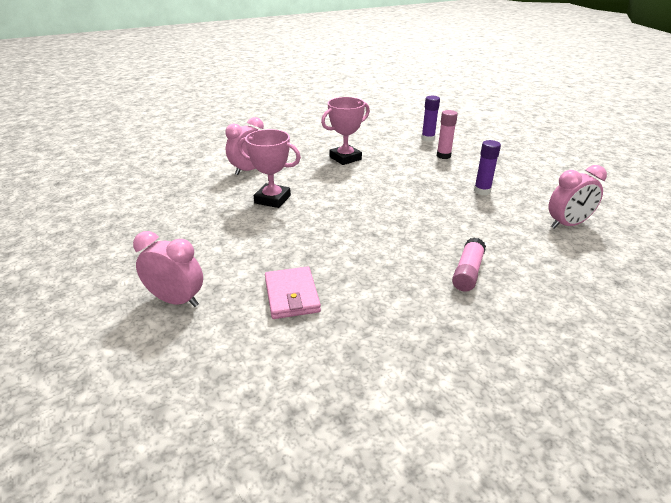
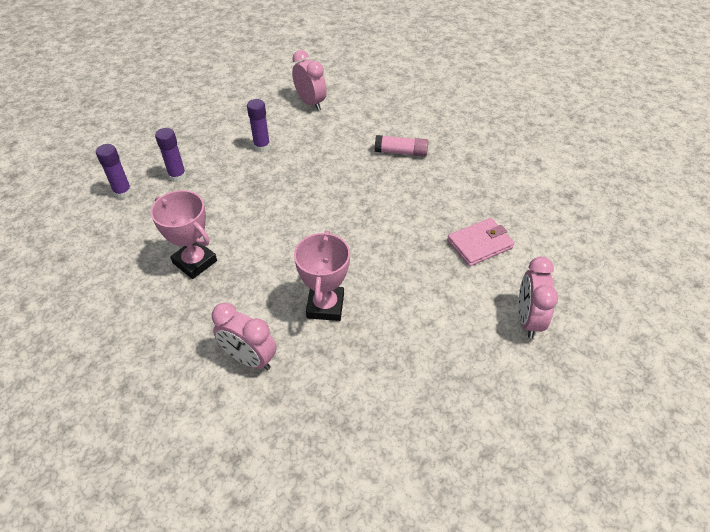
camera: 105 degrees left, 15 degrees up
pink glue stick [437,110,458,159] -> purple glue stick [155,128,186,182]

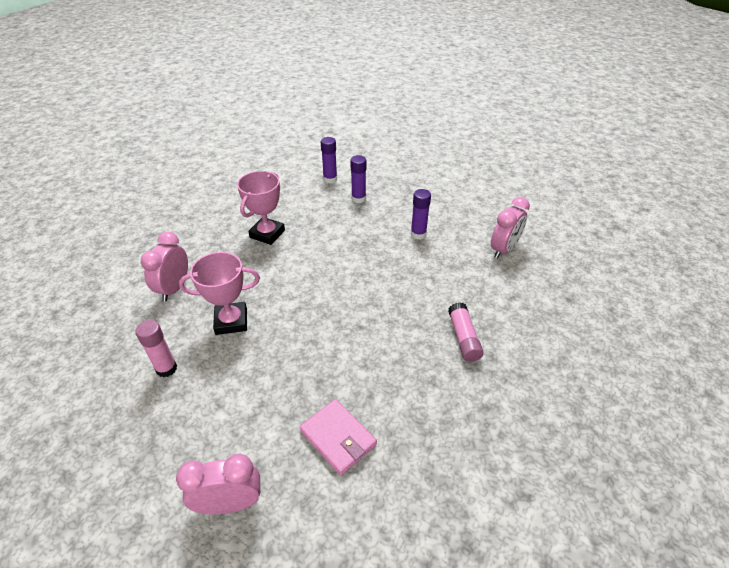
camera: 75 degrees right, 5 degrees down
none -> pink glue stick [135,320,177,377]

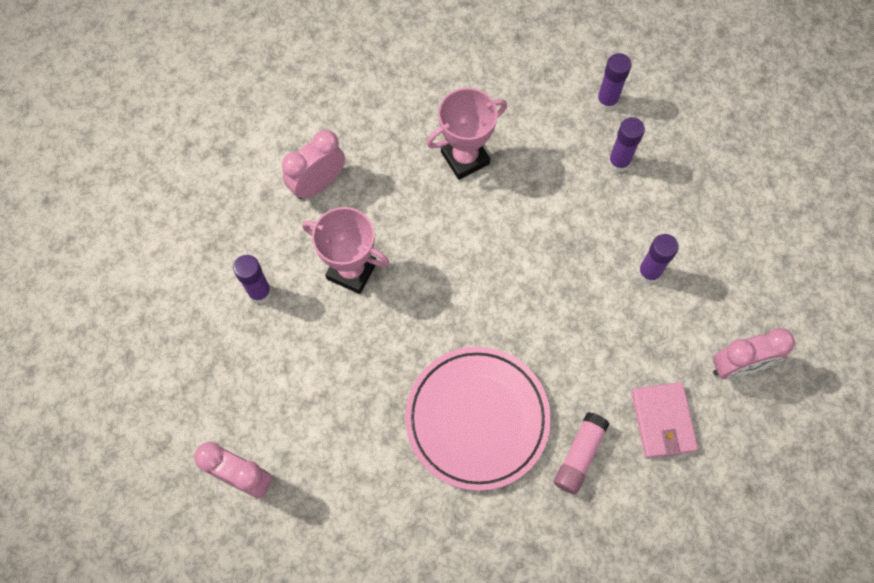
camera: 35 degrees right, 25 degrees up
pink glue stick [135,320,177,377] -> purple glue stick [233,255,272,304]
pink wallet [300,399,377,475] -> pink wallet moved to [631,382,698,458]
none -> pink plate [405,347,551,491]

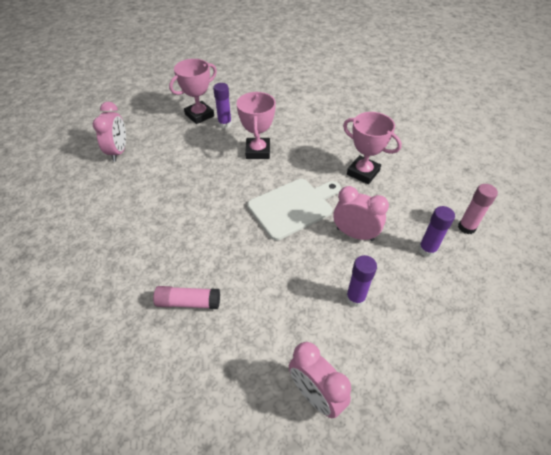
camera: 65 degrees right, 20 degrees down
pink clock [282,130,345,199] -> pink clock moved to [333,186,389,241]
pink plate [405,347,551,491] -> none
purple glue stick [596,53,631,111] -> pink glue stick [458,184,498,234]
pink wallet [631,382,698,458] -> none
none -> pink trophy [169,59,217,124]
none -> white cutting board [247,179,341,240]

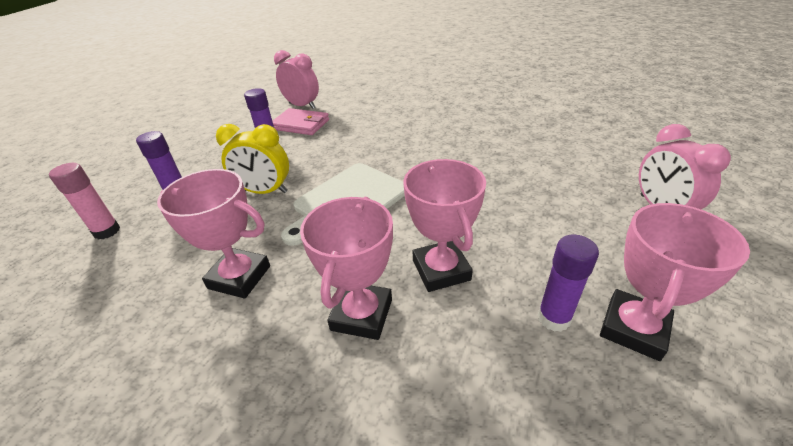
camera: 165 degrees right, 10 degrees down
pink glue stick [153,286,220,309] -> none
pink clock [333,186,389,241] -> yellow clock [216,124,289,194]
none -> pink wallet [272,108,329,135]
none -> pink trophy [300,197,393,340]

